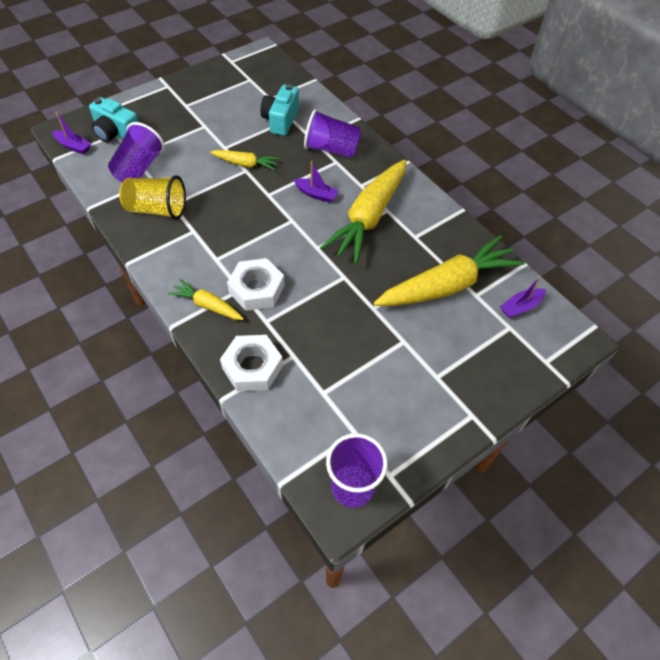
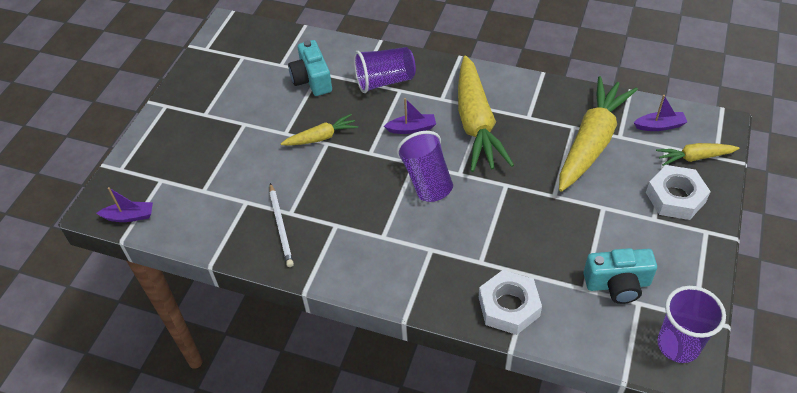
camera: 30 degrees left, 5 degrees down
turquoise camera [89,97,139,142] -> turquoise camera moved to [583,248,657,304]
purple cup [108,122,165,182] -> purple cup moved to [396,131,453,202]
yellow cup [119,175,186,220] -> white pencil [269,183,294,267]
yellow carrot [168,279,244,320] -> yellow carrot moved to [656,143,740,166]
white nut [227,258,285,311] -> white nut moved to [646,165,711,220]
purple boat [500,276,546,318] -> purple boat turned 120 degrees counterclockwise [634,95,687,131]

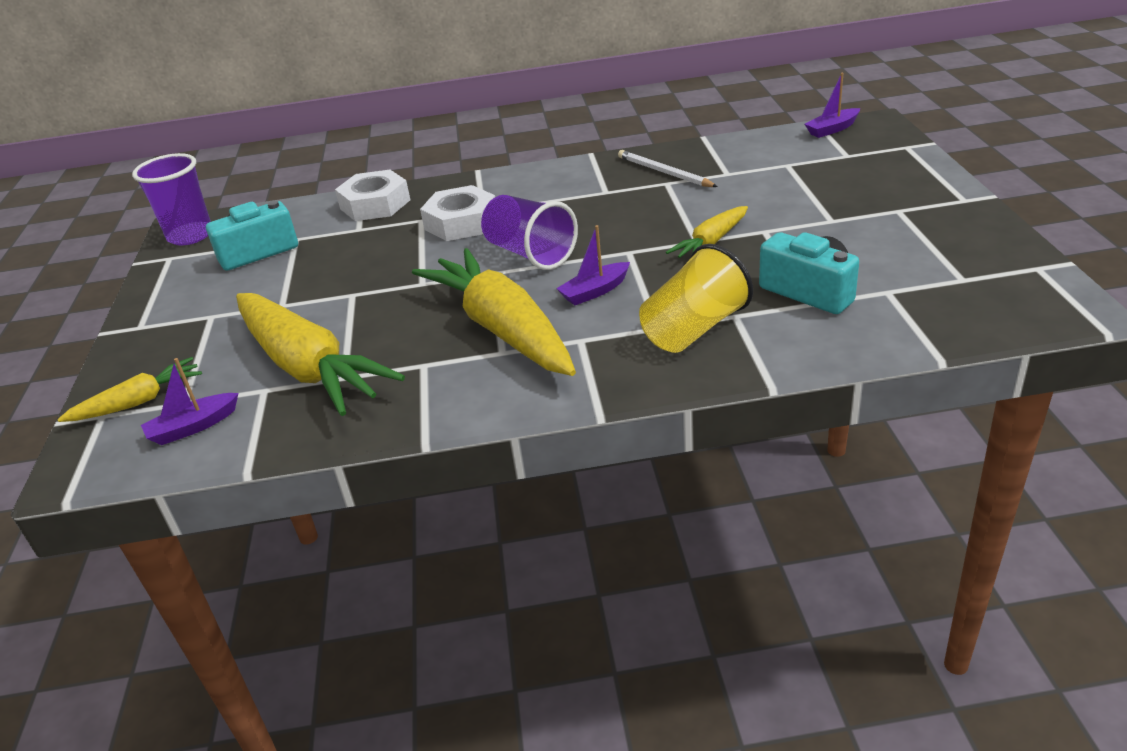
camera: 155 degrees right, 15 degrees down
purple cup [354,47,416,93] -> yellow cup [639,244,753,353]
yellow carrot [559,76,638,192] -> yellow carrot turned 45 degrees counterclockwise [236,293,405,416]
white nut [646,165,711,220] -> white nut moved to [420,185,495,241]

